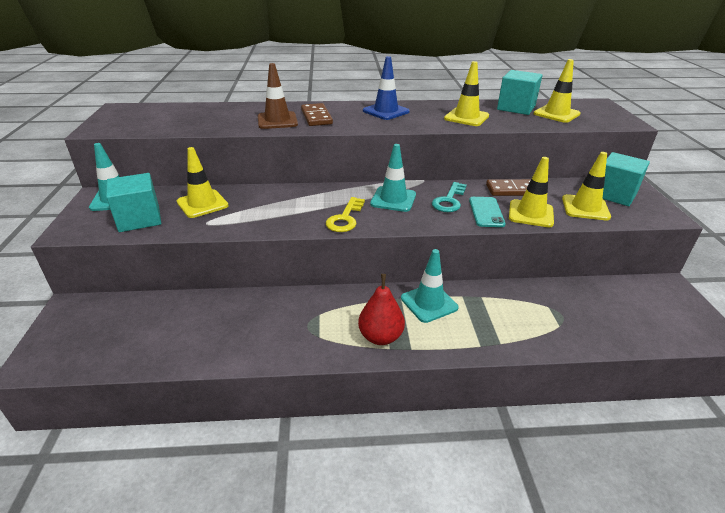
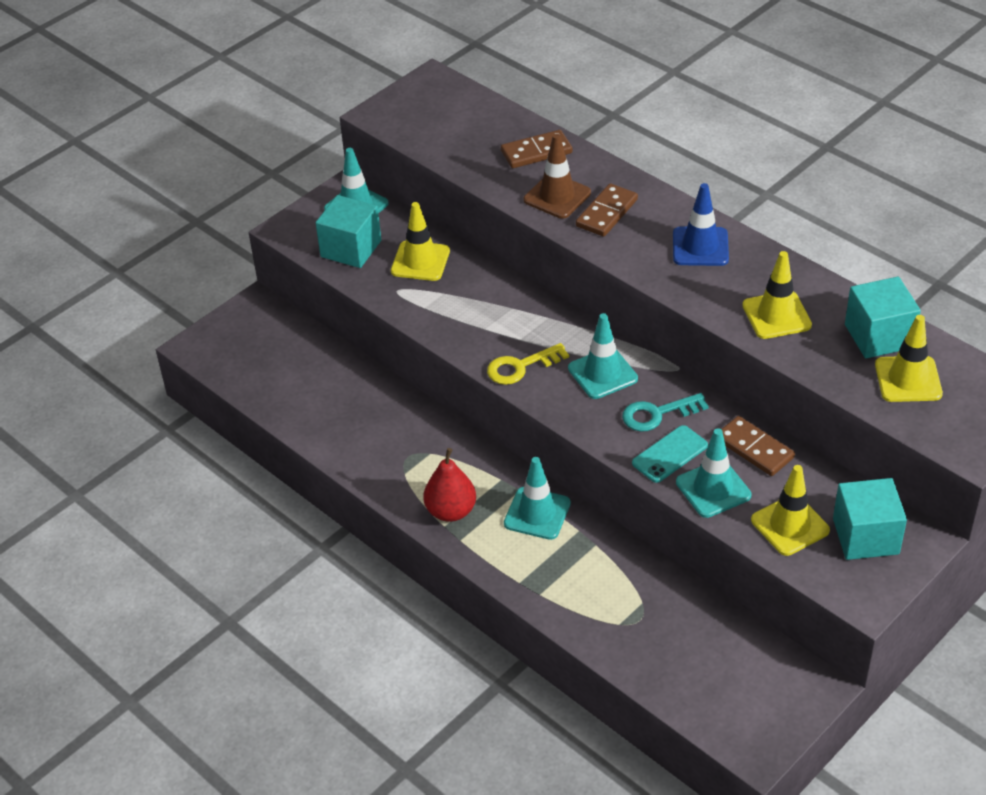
camera: 50 degrees right, 10 degrees up
yellow traffic cone [509,157,554,227] -> turquoise traffic cone [676,428,751,518]
none -> brown domino [501,130,572,168]

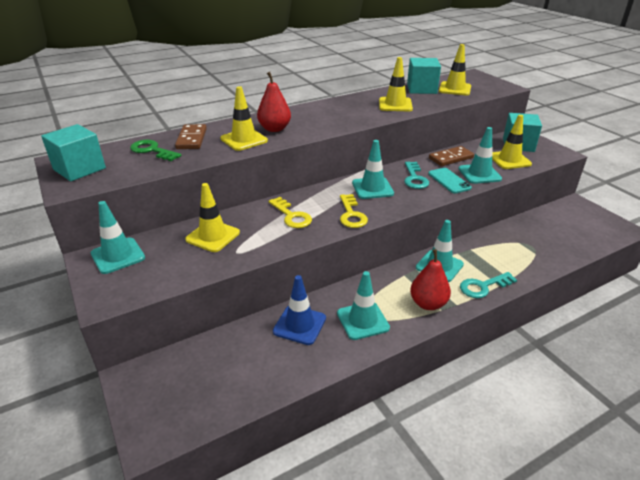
camera: 75 degrees left, 10 degrees down
turquoise cube [316,195,381,268] -> turquoise cube moved to [41,124,106,181]
brown traffic cone [524,134,591,219] -> yellow traffic cone [220,86,268,151]
brown domino [576,184,638,237] -> red pear [257,72,291,132]
blue traffic cone [673,183,729,266] -> blue traffic cone moved to [273,275,326,345]
none -> green key [130,140,182,161]
none -> yellow key [268,197,312,228]
none -> turquoise traffic cone [337,271,390,340]
none -> turquoise key [460,272,517,298]

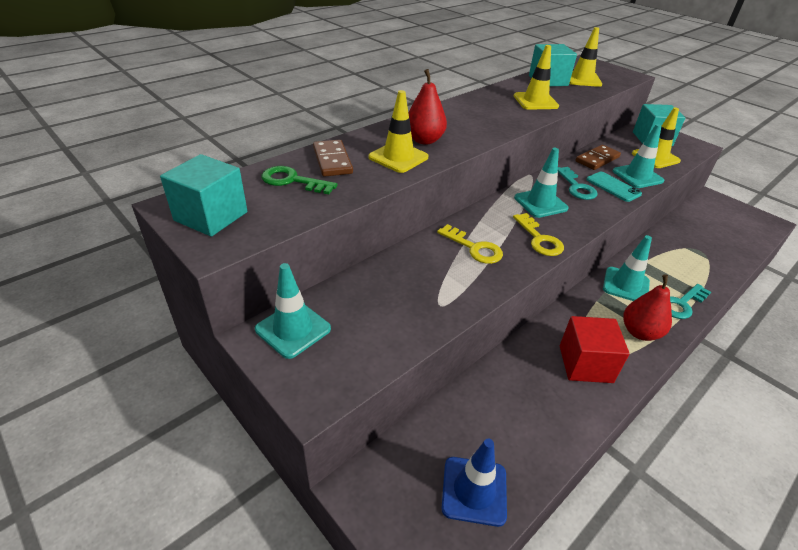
camera: 15 degrees left, 5 degrees up
yellow traffic cone [185,183,240,252] -> none
blue traffic cone [273,275,326,345] -> blue traffic cone moved to [441,439,507,527]
turquoise traffic cone [337,271,390,340] -> red cube [560,316,630,383]

